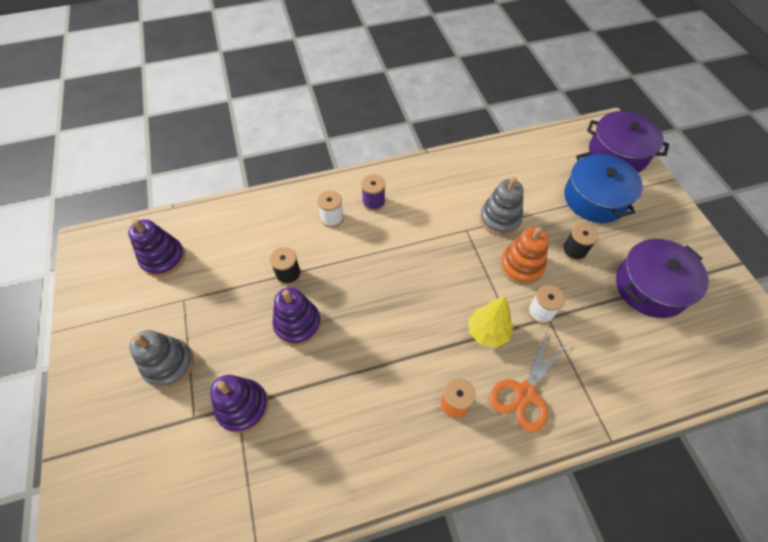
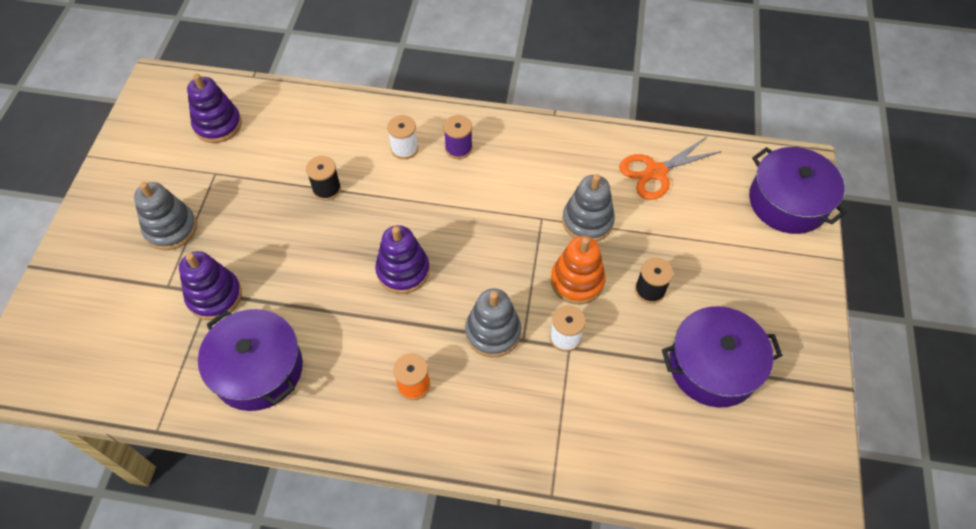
camera: 25 degrees right, 0 degrees up
purple stacking toy [272,287,321,346] -> purple stacking toy moved to [375,225,430,294]
yellow tree [468,296,513,348] -> grey stacking toy [465,288,521,358]
orange scissors [489,332,569,433] -> orange scissors moved to [619,137,722,200]
blue pot [564,152,643,223] -> none
none -> purple pot [198,309,303,411]

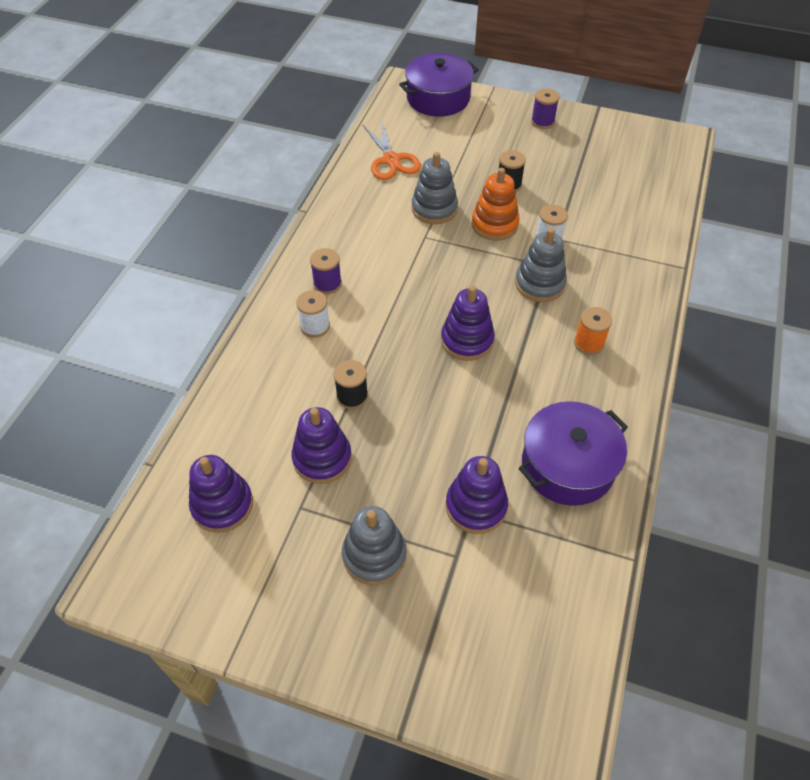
camera: 80 degrees left, 5 degrees down
purple pot [662,306,783,408] -> none
none -> purple stacking toy [291,407,352,484]
none -> purple spool [531,88,560,129]

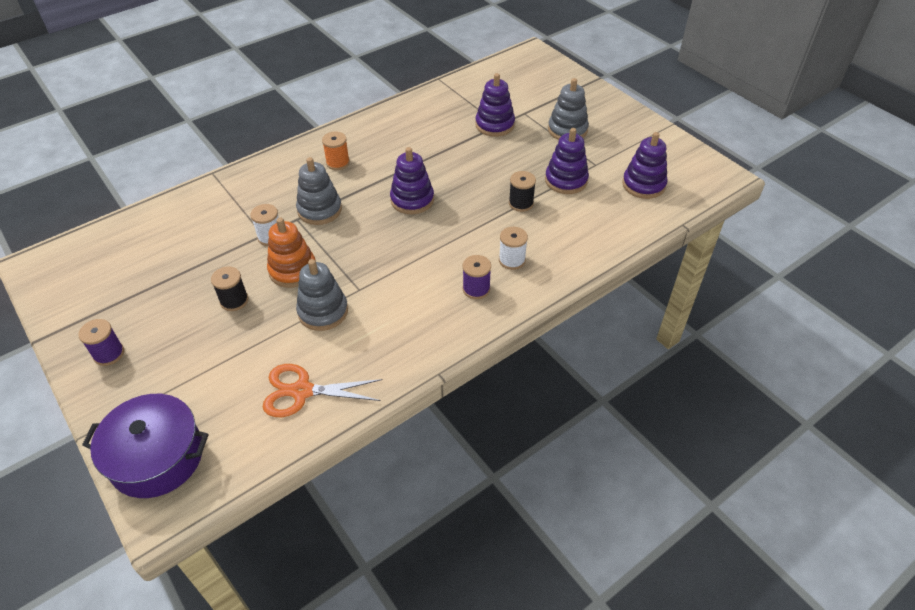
camera: 145 degrees left, 5 degrees down
orange scissors [363,119,421,180] -> orange scissors turned 105 degrees counterclockwise [263,364,383,417]
purple pot [519,401,628,506] -> none

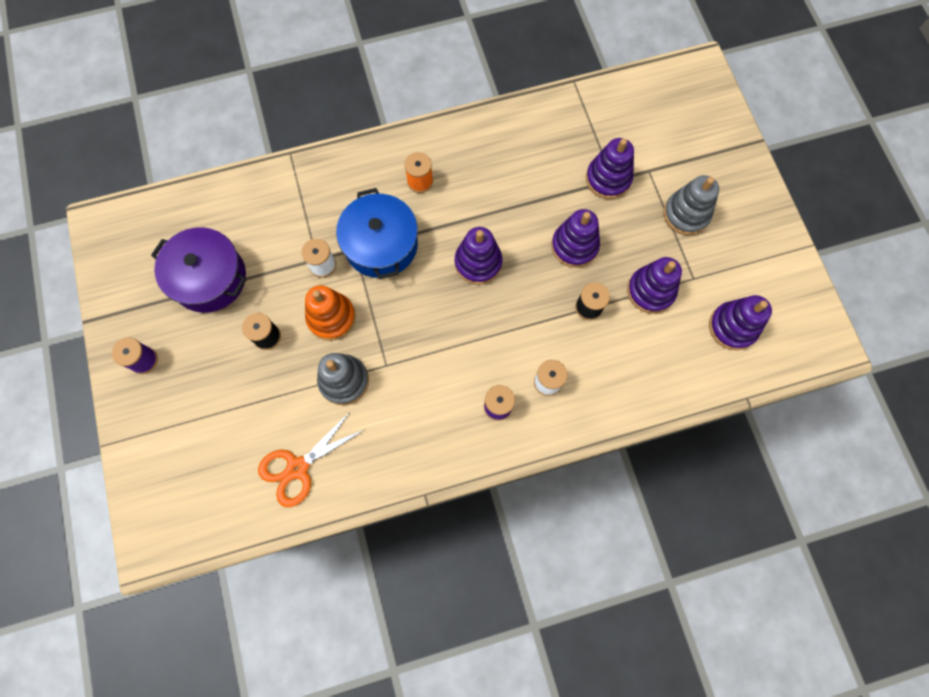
camera: 20 degrees right, 25 degrees up
purple pot [82,394,209,498] -> purple pot moved to [151,227,246,313]
orange scissors [263,364,383,417] -> orange scissors turned 60 degrees counterclockwise [258,411,364,507]
grey stacking toy [296,157,342,225] -> blue pot [336,188,418,279]
none -> purple stacking toy [551,209,600,268]

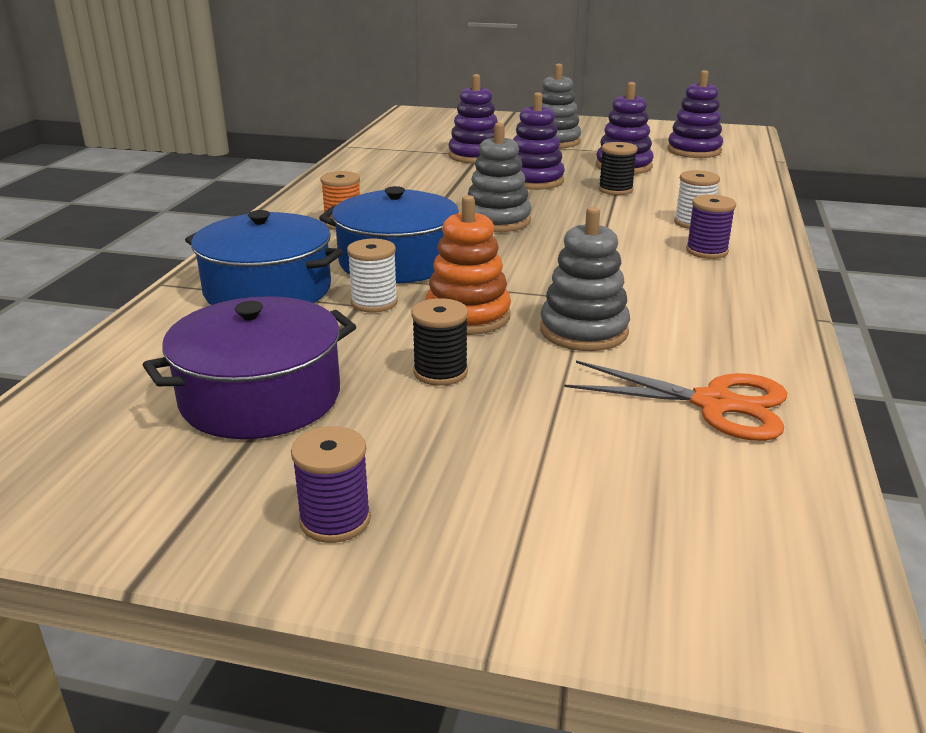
camera: 60 degrees left, 45 degrees down
orange scissors [258,411,364,507] -> orange scissors turned 60 degrees counterclockwise [564,361,787,441]
purple stacking toy [455,227,503,285] -> grey stacking toy [468,122,531,232]
none -> blue pot [185,210,343,305]

